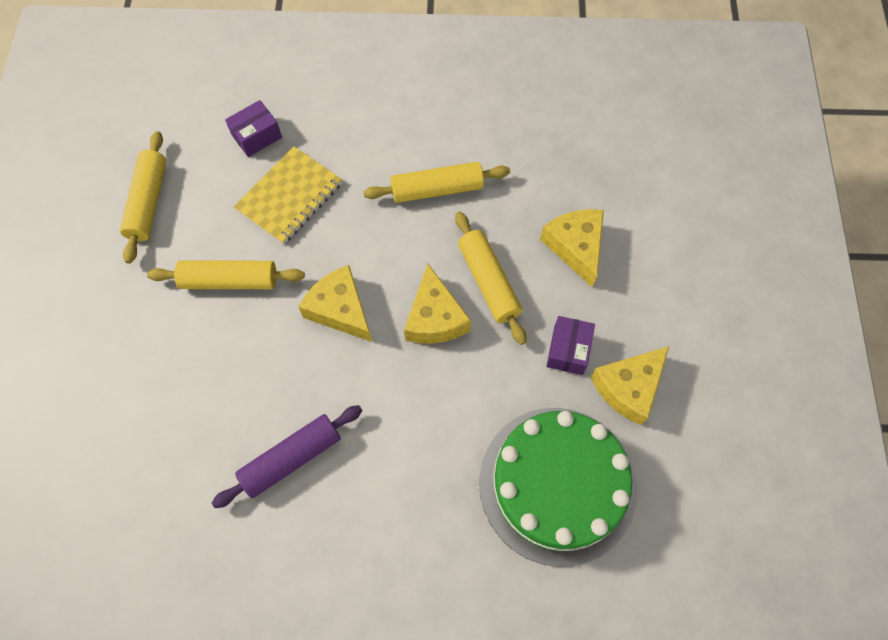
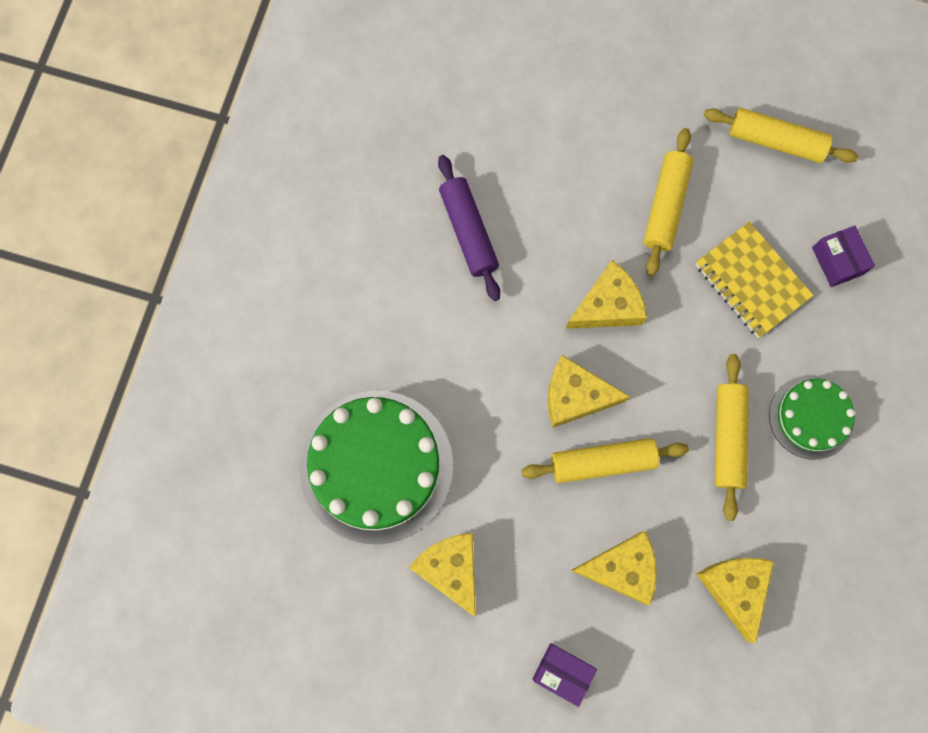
camera: 105 degrees right, 10 degrees up
purple box [546,316,595,375] -> purple box moved to [532,643,597,707]
none -> yellow cheese [696,558,774,643]
none -> green cake [769,376,855,460]

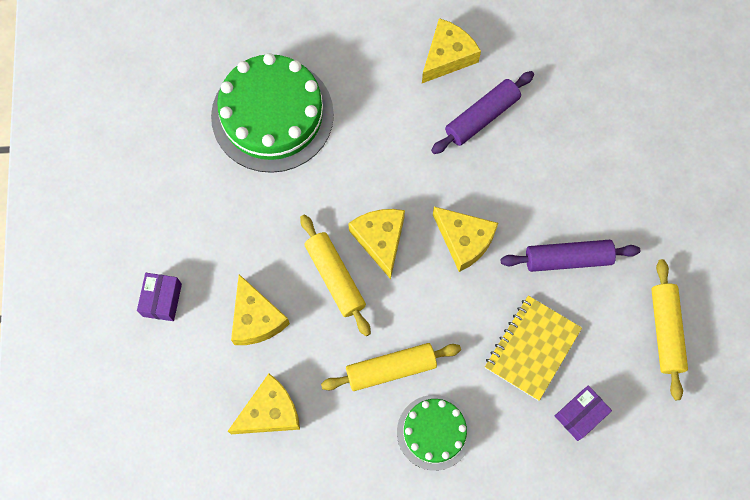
camera: 70 degrees right, 5 degrees down
yellow cheese [409,533,476,617] -> yellow cheese moved to [422,18,481,83]
yellow rolling pin [644,128,693,276] -> purple rolling pin [501,240,640,272]

